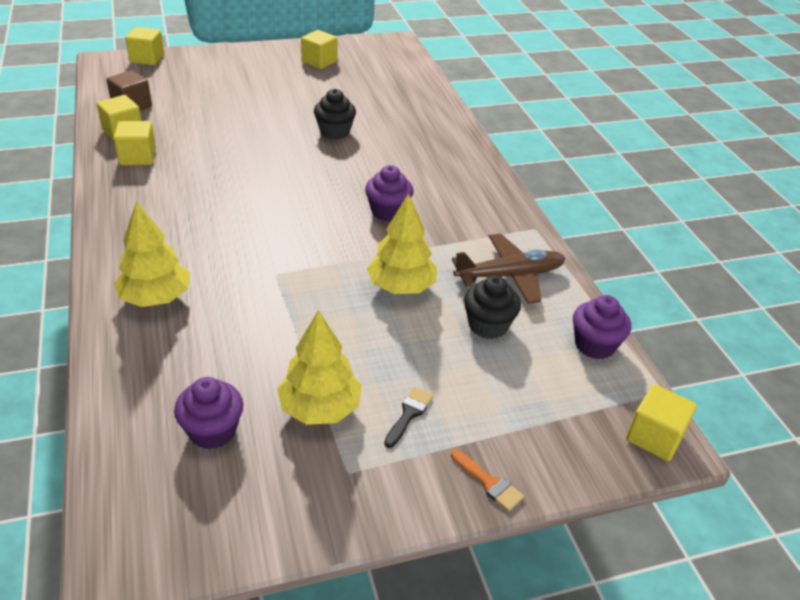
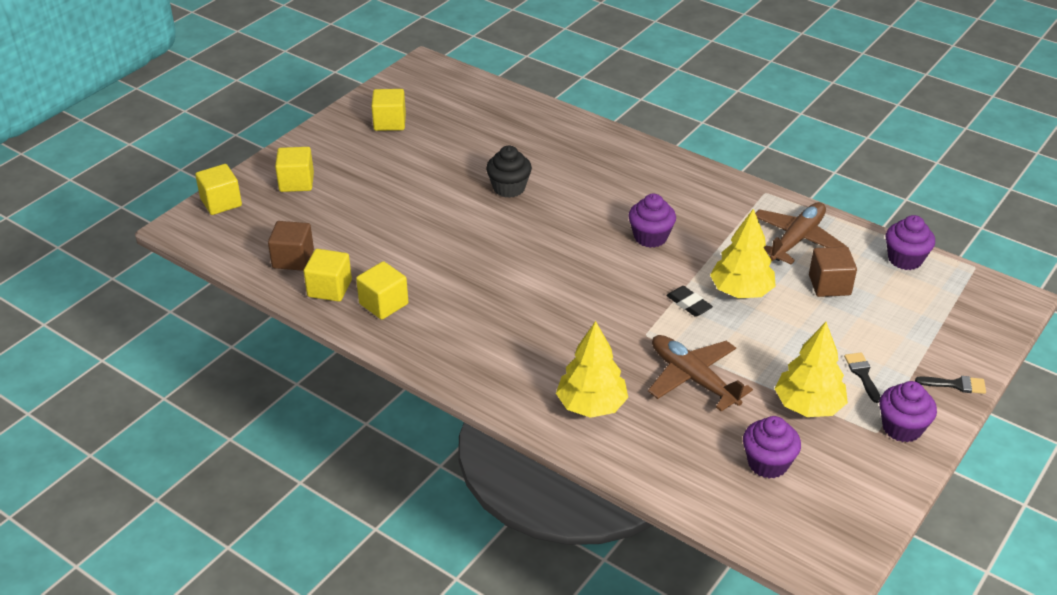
camera: 35 degrees left, 0 degrees up
orange brush [451,449,524,511] -> black brush [915,376,986,394]
black cupcake [464,275,521,339] -> brown cube [809,247,857,297]
yellow cube [626,384,697,461] -> yellow cube moved to [275,147,314,192]
none -> brown plane [648,335,753,411]
none -> black eraser [666,286,713,317]
none -> purple cupcake [879,381,937,442]

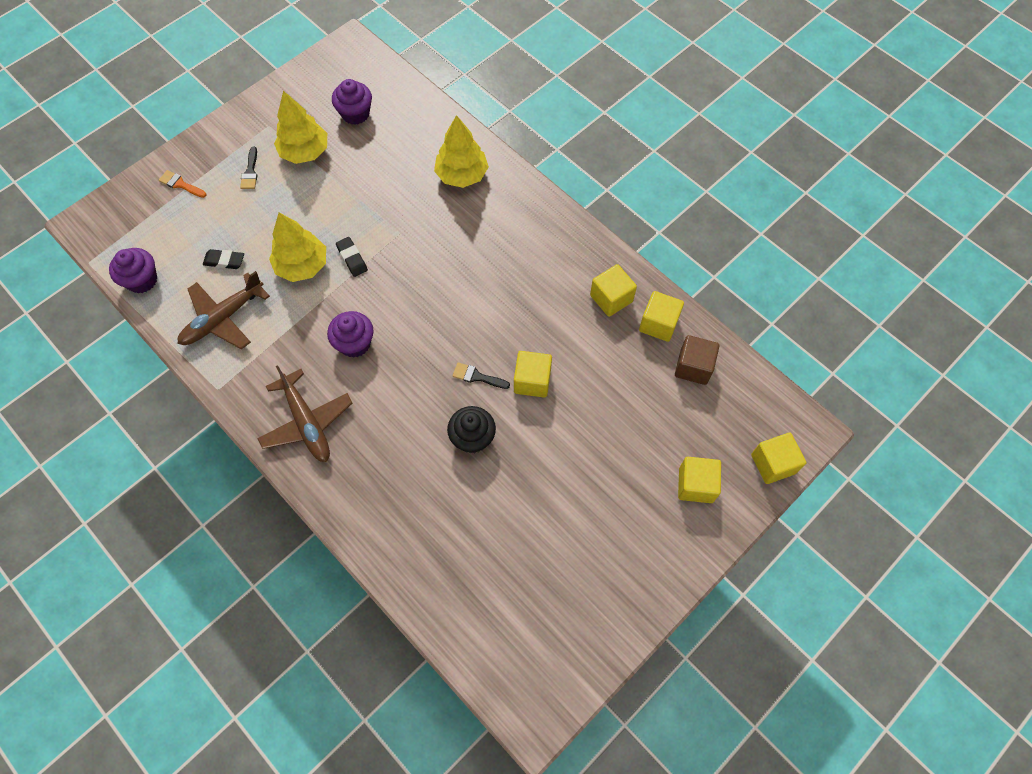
camera: 170 degrees left, 25 degrees up
yellow cube [371,89,406,131] -> yellow cube moved to [514,351,552,398]
brown plane [648,335,753,411] -> brown plane moved to [257,365,352,462]
brown cube [809,247,857,297] -> black eraser [203,249,244,269]
purple cupcake [879,381,937,442] -> none
black brush [915,376,986,394] -> black brush moved to [452,362,510,389]
none -> orange brush [159,170,206,198]

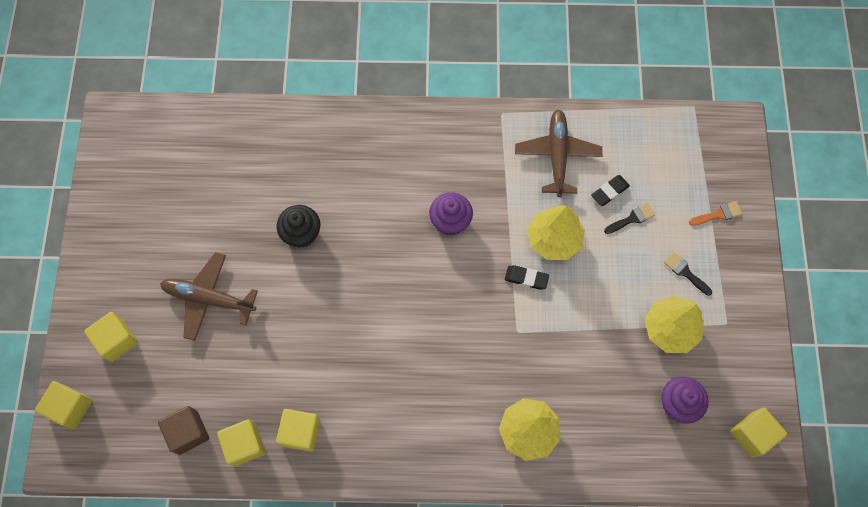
camera: 135 degrees right, 5 degrees up
purple cupcake [109,248,157,293] -> none
brown plane [257,365,352,462] -> brown plane moved to [160,252,258,341]
black brush [452,362,510,389] -> black brush moved to [604,203,655,234]
yellow cube [514,351,552,398] -> yellow cube moved to [730,407,787,458]

